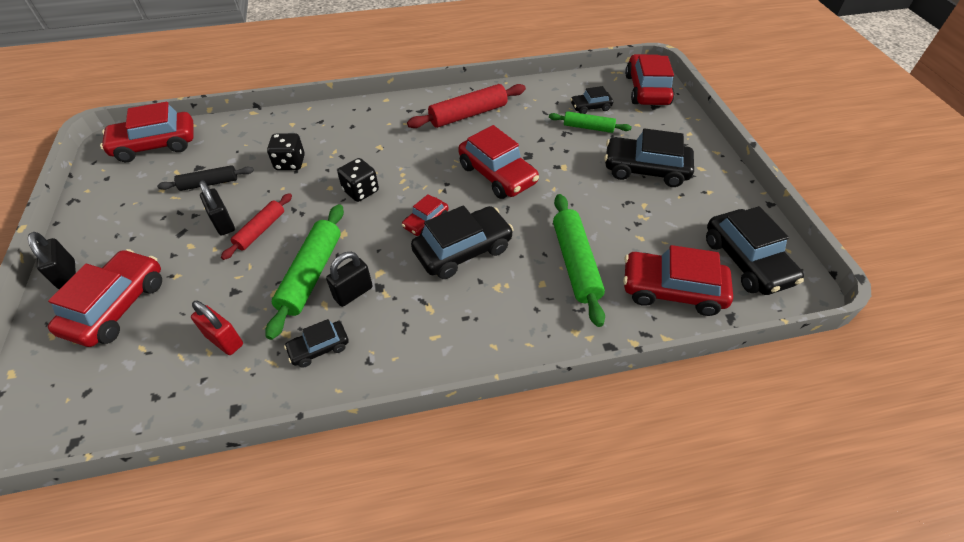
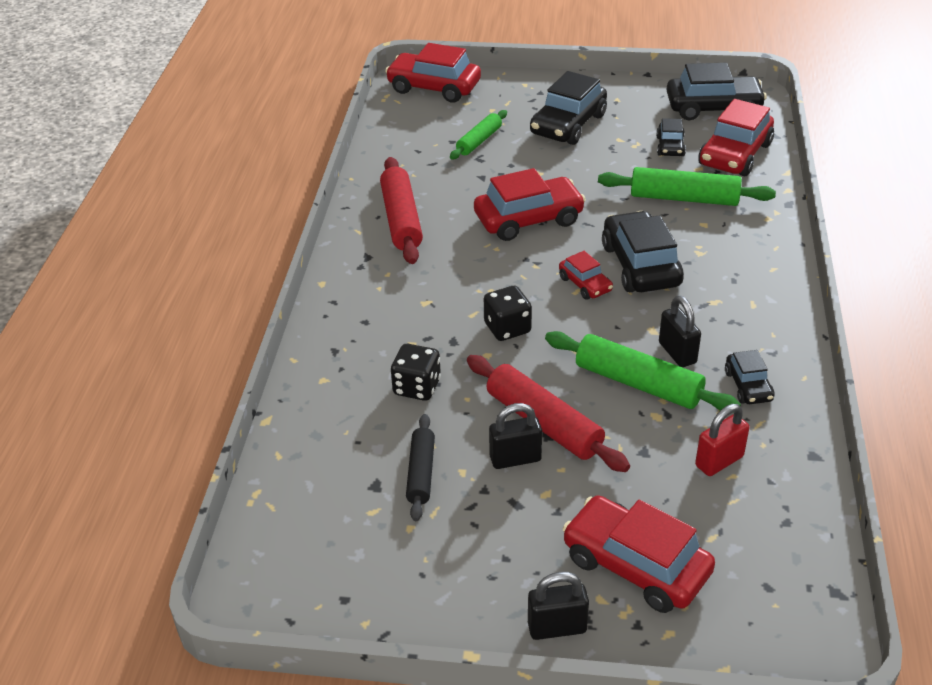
camera: 70 degrees left, 10 degrees down
red car [100,102,193,162] -> none
red rolling pin [221,193,292,260] -> red rolling pin [467,355,630,472], size x1.62
black car [570,86,613,114] -> black car moved to [656,118,686,156]

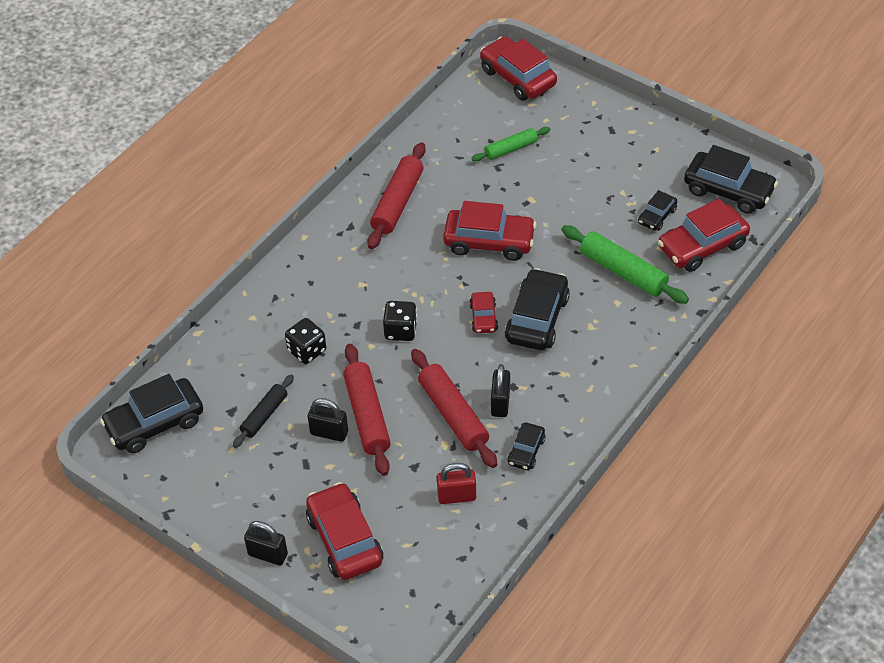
camera: 30 degrees right, 10 degrees up
black car [530,71,607,145] -> black car moved to [100,374,203,453]
green rolling pin [545,331,741,410] -> red rolling pin [411,349,497,468]

